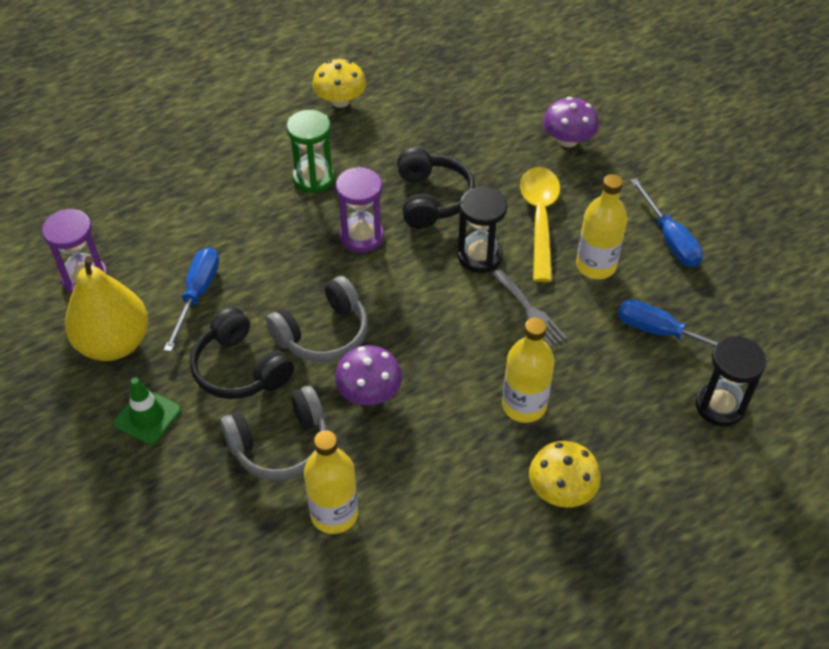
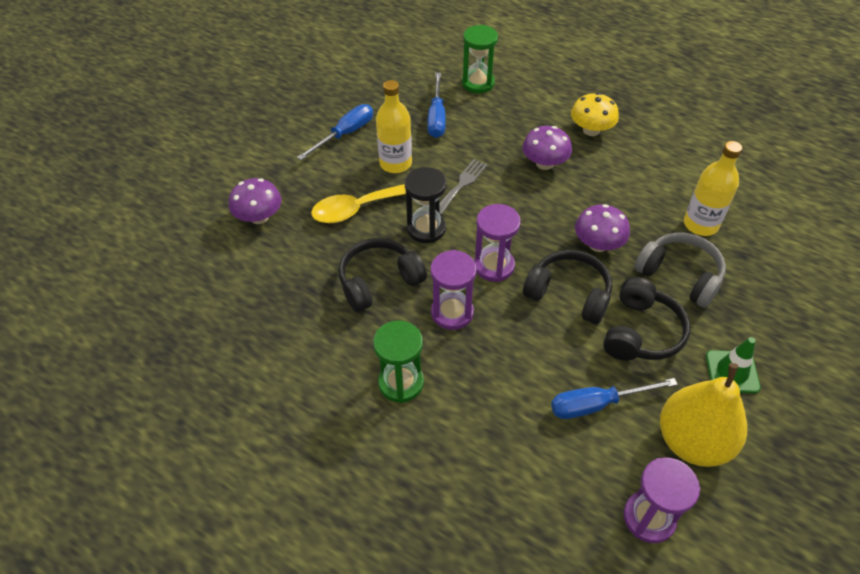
camera: 115 degrees left, 0 degrees up
grey headphones [266,276,368,362] -> black headphones [523,250,612,324]
yellow mushroom [312,59,366,108] -> none
yellow bottle [502,318,555,423] -> purple mushroom [522,126,572,170]
black hourglass [695,336,767,426] -> green hourglass [462,25,498,94]
none -> purple hourglass [474,204,521,282]

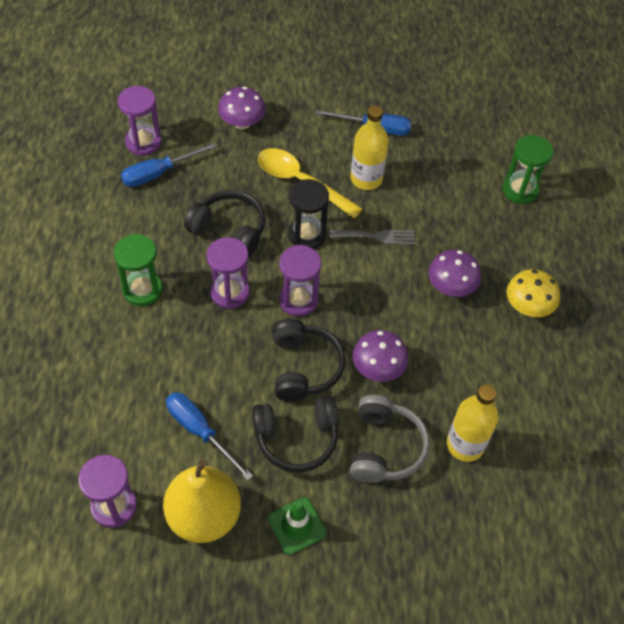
camera: 55 degrees right, 5 degrees up
blue screwdriver [427,73,446,138] -> blue screwdriver moved to [121,143,217,187]
none -> purple hourglass [118,86,161,156]

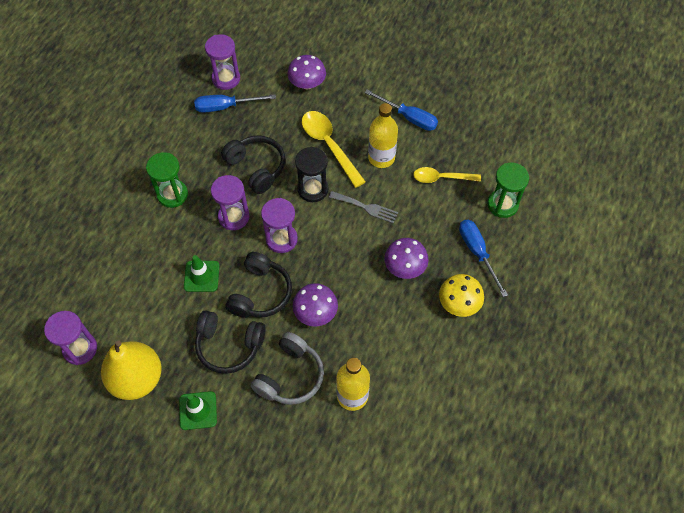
camera: 25 degrees right, 5 degrees up
blue screwdriver [166,392,253,480] -> blue screwdriver moved to [459,220,508,297]
none -> green traffic cone [184,255,219,292]
none -> yellow spoon [413,167,481,183]

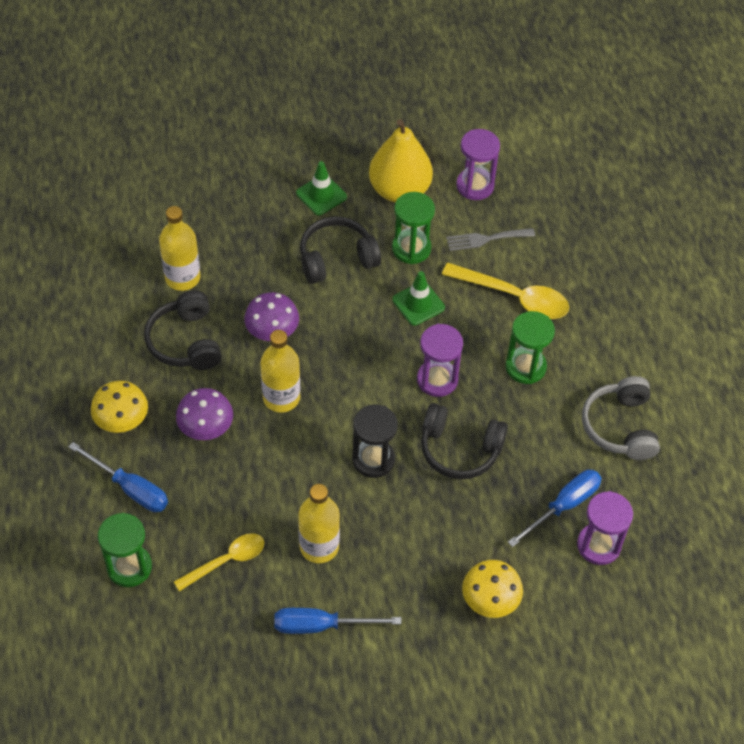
camera: 145 degrees right, 5 degrees down
black headphones [226,252,292,318] -> black headphones moved to [144,290,222,370]
grey headphones [251,332,324,405] -> grey headphones moved to [582,376,660,460]
purple hourglass [261,198,298,253] -> none
purple mushroom [287,55,326,89] -> yellow mushroom [462,560,523,618]
yellow spoon [302,111,366,188] -> yellow spoon moved to [442,263,569,319]
grey fork [329,191,398,223] -> grey fork moved to [446,228,535,251]
none -> yellow bottle [260,330,300,413]
none -> green hourglass [392,192,435,264]

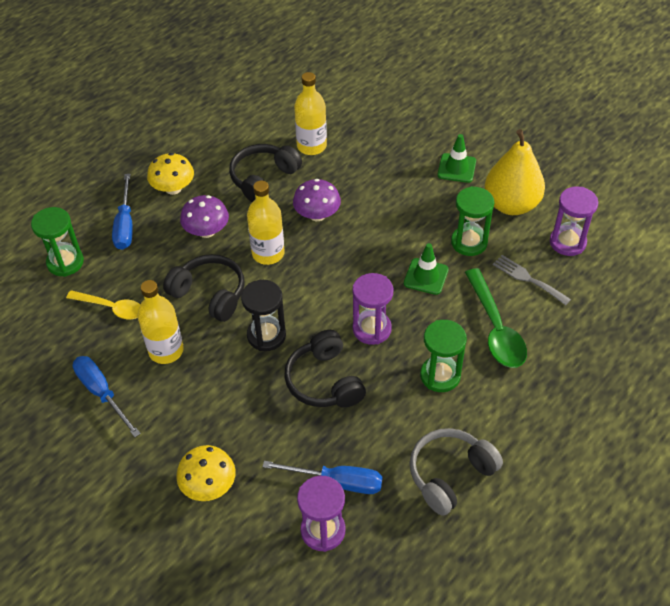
camera: 55 degrees right, 5 degrees down
black headphones [300,216,381,284] -> black headphones moved to [163,254,245,322]
yellow spoon [442,263,569,319] -> green spoon [465,268,527,368]

